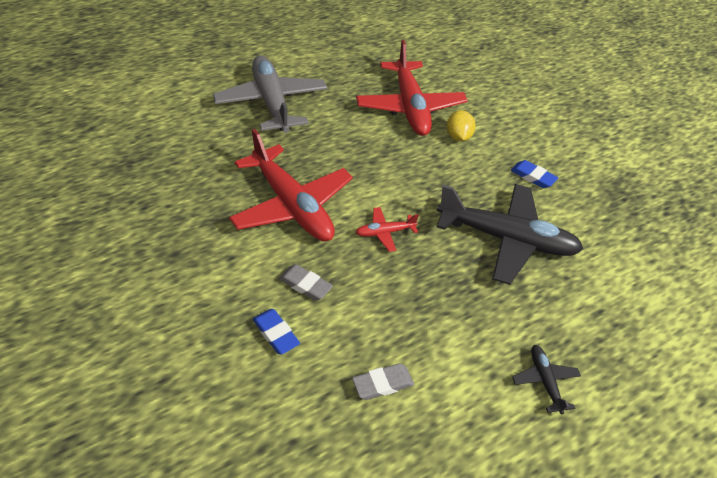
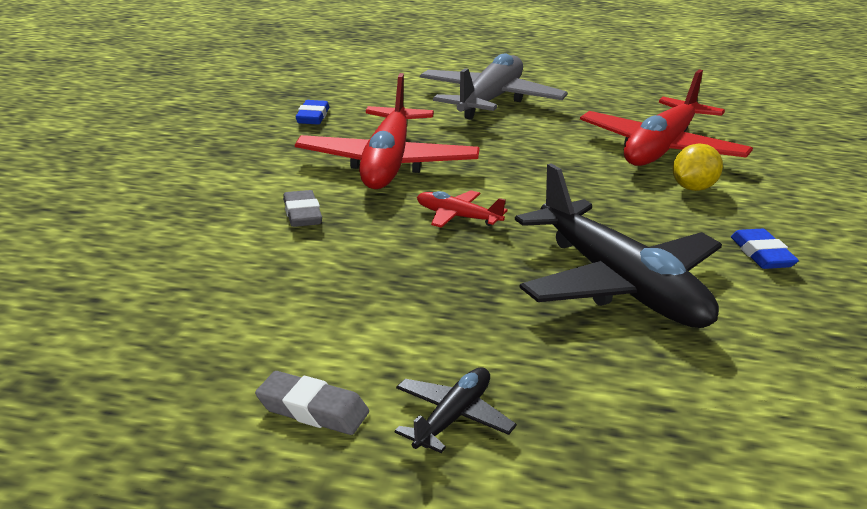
camera: 45 degrees right, 20 degrees down
blue eraser [253,309,300,355] -> blue eraser moved to [296,100,329,125]
grey eraser [352,363,414,400] -> grey eraser moved to [255,371,369,435]

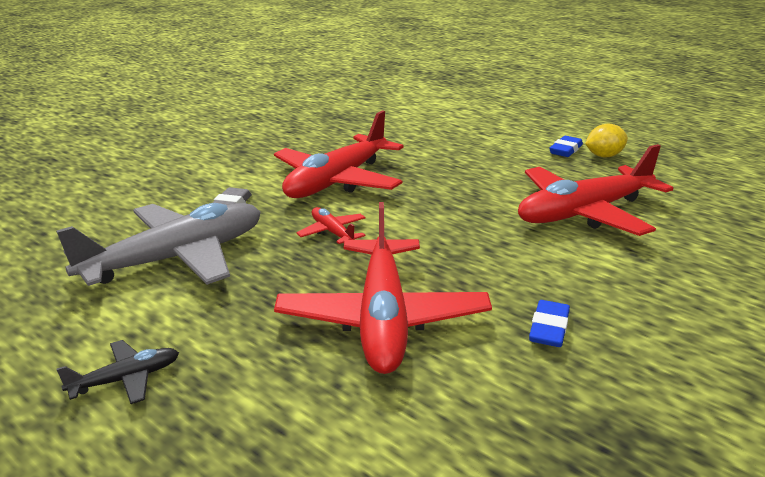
camera: 30 degrees right, 0 degrees up
grey eraser [255,371,369,435] -> none
blue eraser [296,100,329,125] -> blue eraser moved to [549,136,583,157]
grey plane [420,54,568,120] -> grey plane moved to [56,203,261,286]
black plane [515,163,722,328] -> red plane [274,202,492,374]
yellow lemon [673,143,723,191] -> yellow lemon moved to [585,124,628,158]

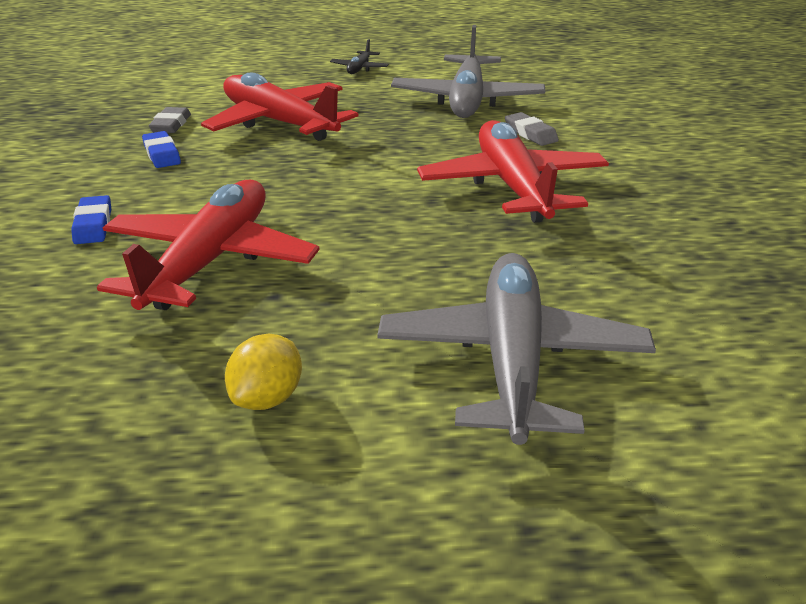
camera: 135 degrees right, 5 degrees up
red plane [297,207,366,244] -> none
blue eraser [549,136,583,157] -> blue eraser moved to [71,195,111,244]
none -> grey eraser [149,107,191,133]
none -> grey plane [377,253,656,445]

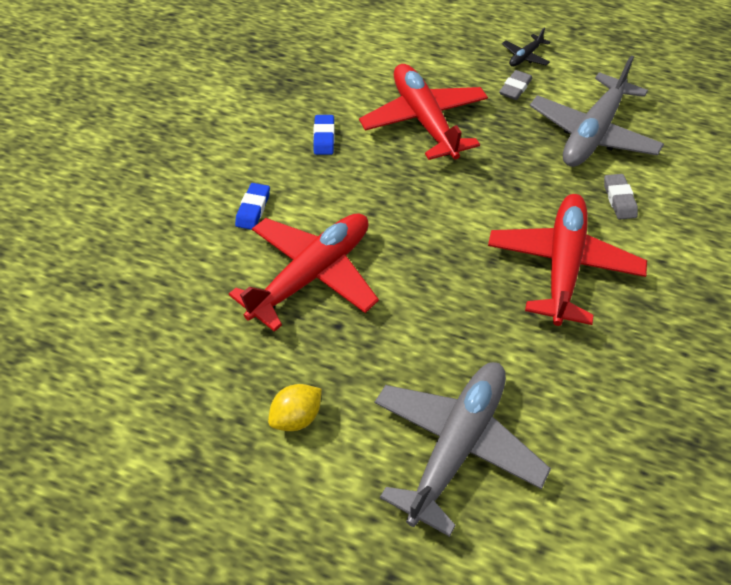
camera: 25 degrees right, 20 degrees up
grey eraser [149,107,191,133] -> grey eraser moved to [499,70,532,100]

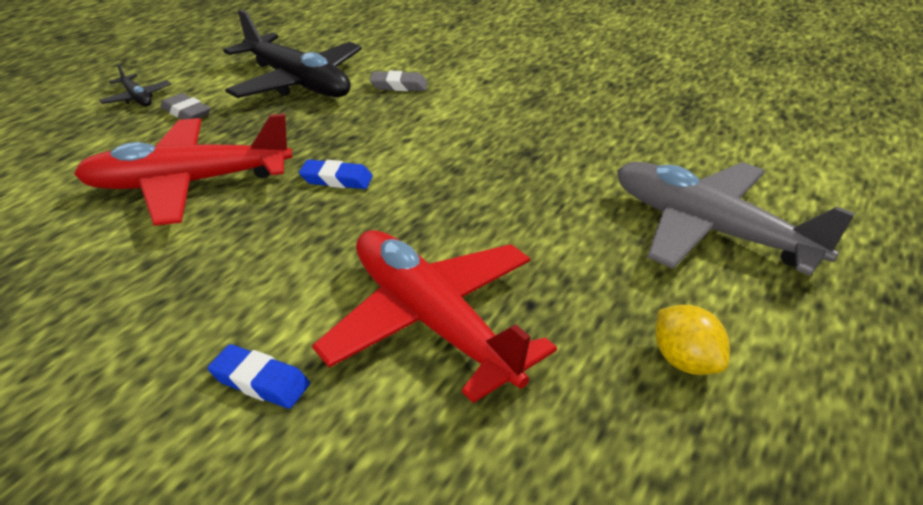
camera: 80 degrees left, 15 degrees down
blue eraser [313,115,335,155] -> blue eraser moved to [299,159,373,189]
red plane [488,194,647,326] -> none
grey plane [530,55,664,167] -> black plane [223,9,362,98]

